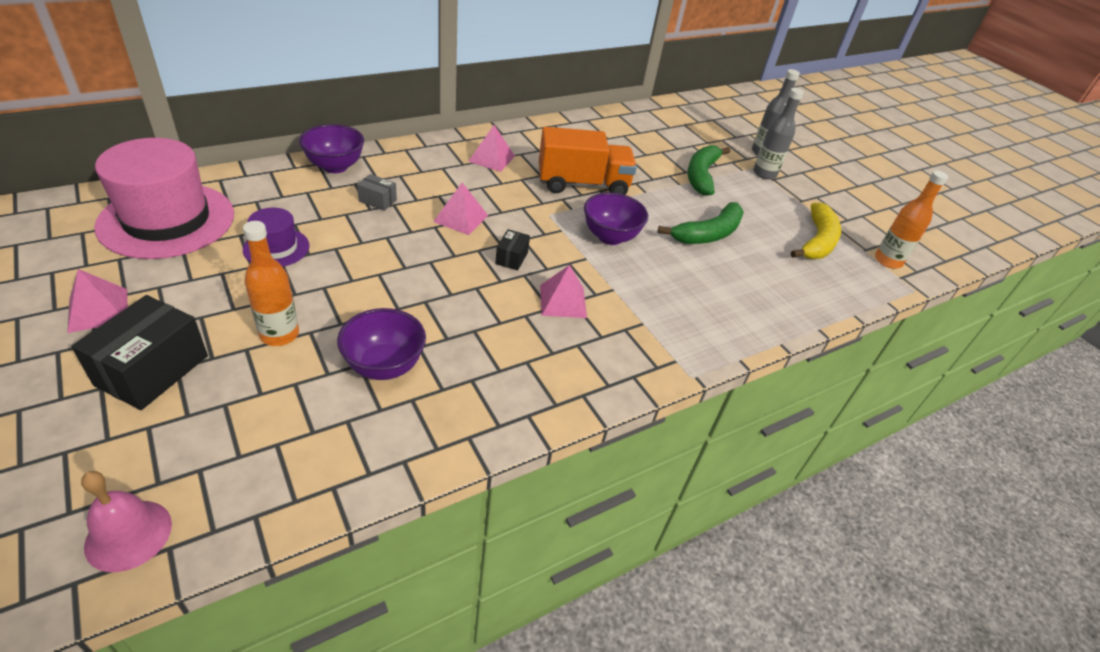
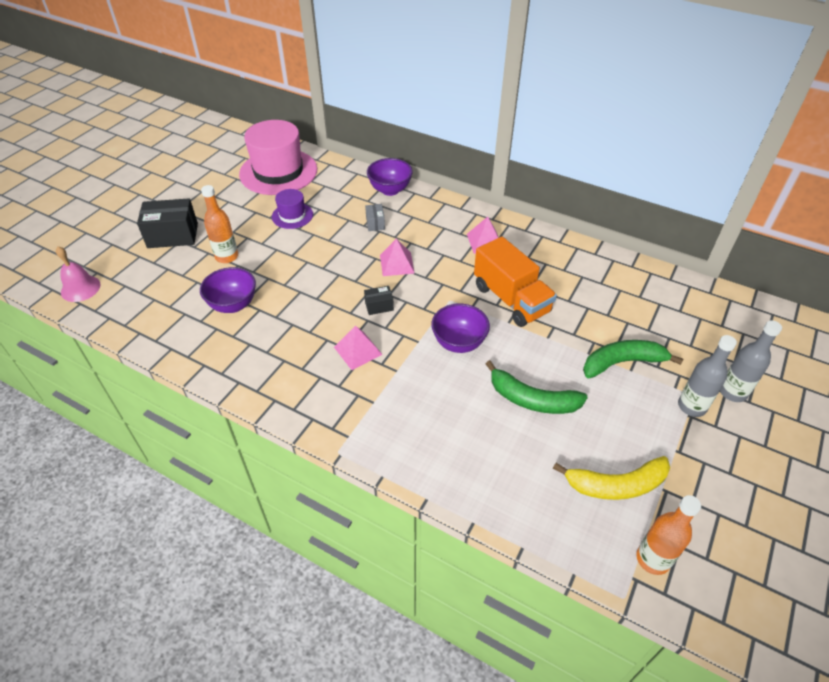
camera: 65 degrees right, 5 degrees up
pink pyramid [68,269,128,333] -> none

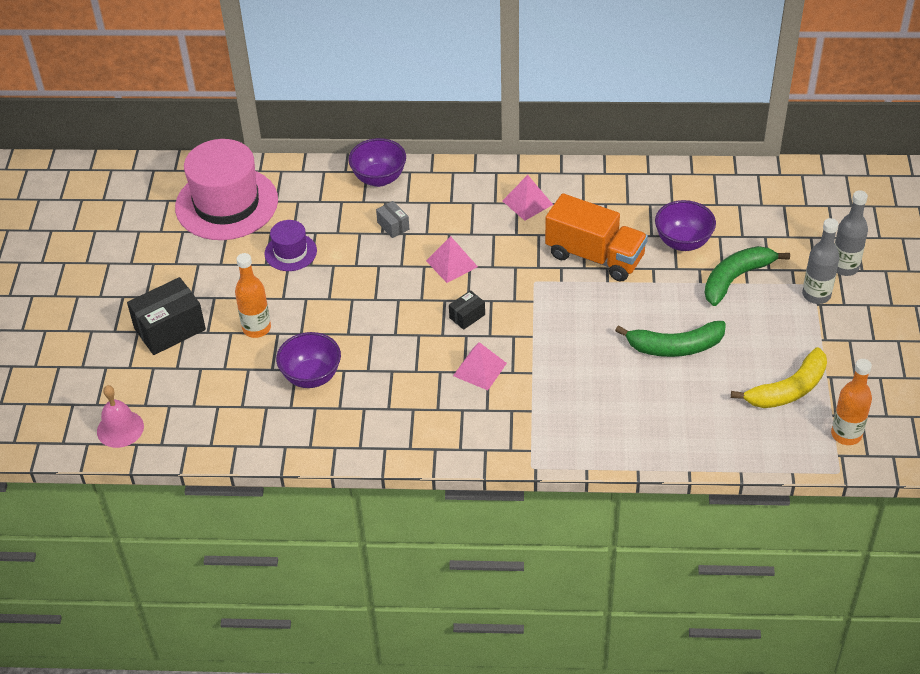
camera: 25 degrees left, 0 degrees up
purple bowl [431,304,490,353] -> purple bowl moved to [655,200,716,251]

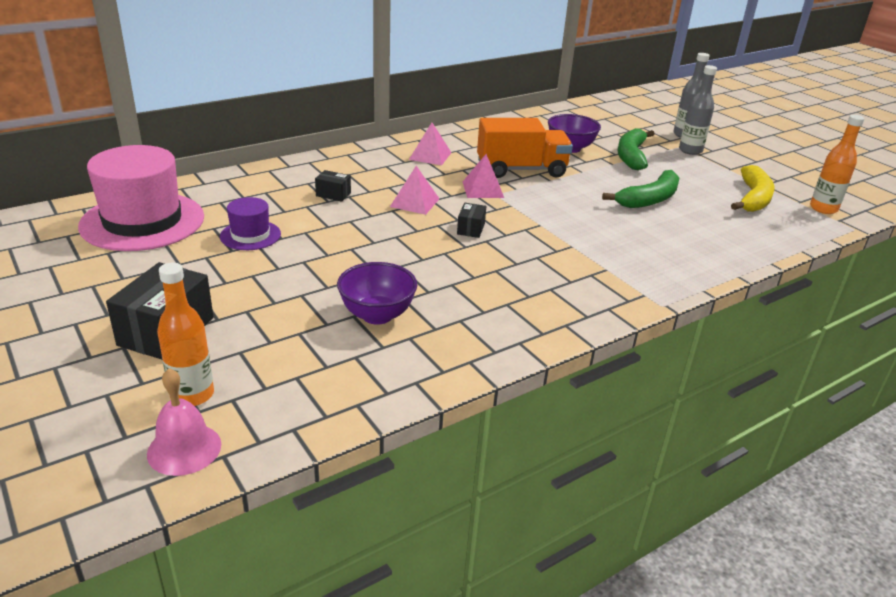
camera: 40 degrees left, 15 degrees down
orange bottle [235,253,271,338] -> orange bottle moved to [157,263,214,406]
purple bowl [348,138,406,187] -> none
grey box [376,201,409,238] -> black box [315,170,351,202]
pink pyramid [453,342,507,390] -> pink pyramid moved to [463,154,504,198]

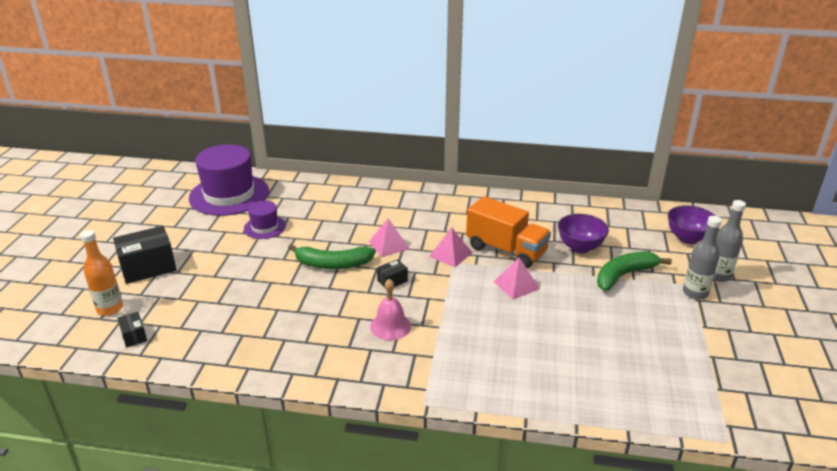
camera: 45 degrees right, 0 degrees up
pink hat [78,145,204,251] -> purple hat [189,145,269,216]
pink bell [147,368,221,476] -> pink bell moved to [370,279,411,340]
black box [315,170,351,202] -> black box moved to [117,312,147,348]
purple bowl [337,262,417,325] -> purple bowl moved to [668,205,715,244]
pink pyramid [409,123,452,165] -> pink pyramid moved to [494,257,540,300]
green banana [602,170,680,208] -> green banana moved to [288,244,376,269]
yellow banana [731,165,775,212] -> none
orange bottle [810,115,864,214] -> none

